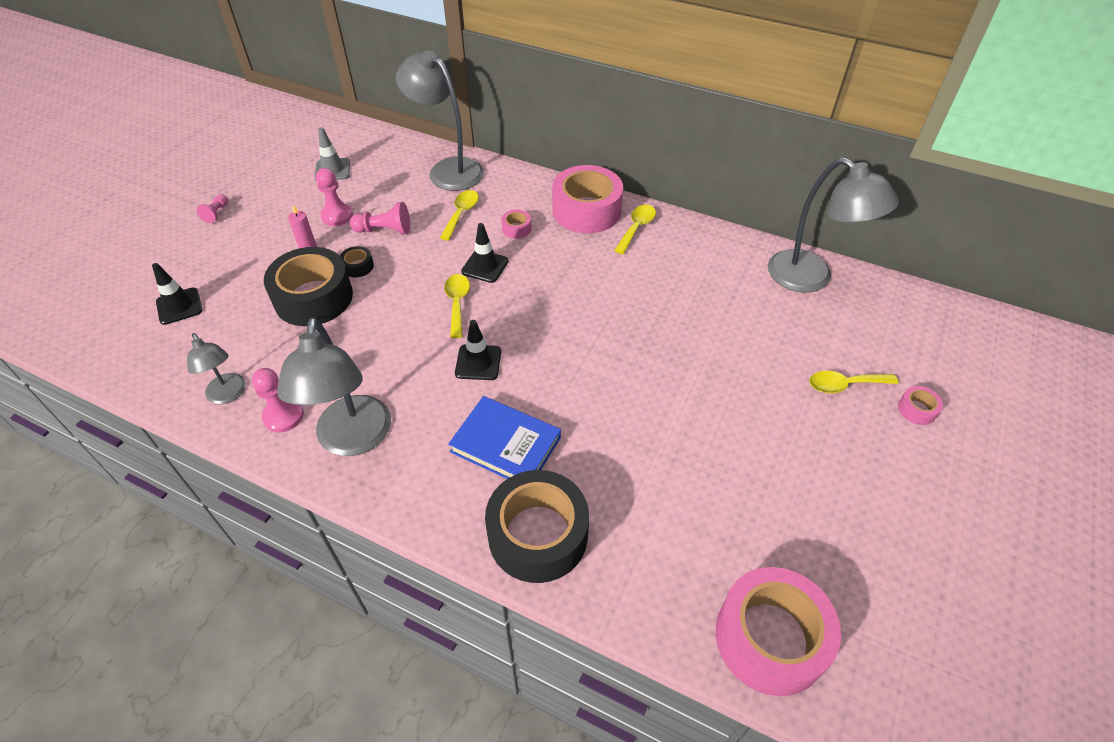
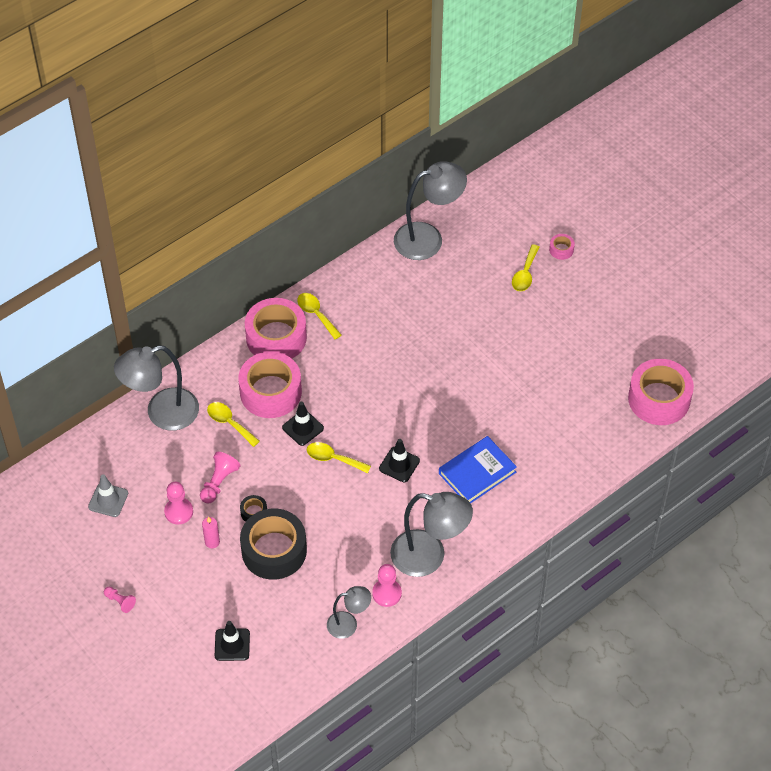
camera: 65 degrees left, 5 degrees up
black tape [485,470,589,583] -> none
pink tape [501,209,531,239] -> pink tape [238,352,302,418], size x2.40

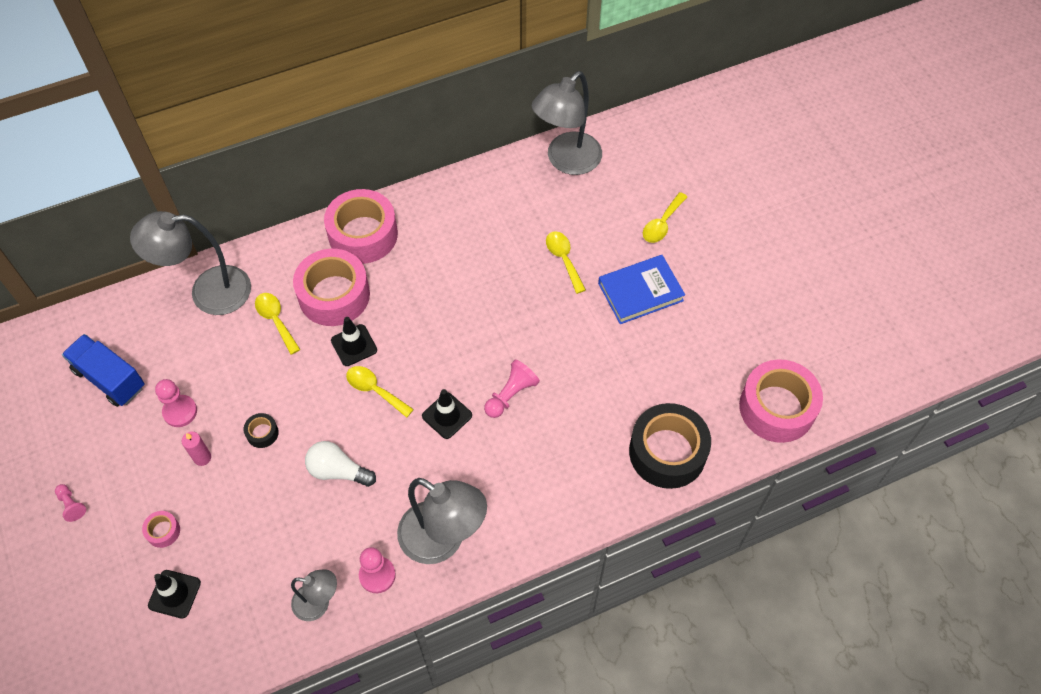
camera: 15 degrees right, 5 degrees up
grey traffic cone [88,474,128,517] -> blue truck [62,334,145,407]
pink pawn [200,452,241,503] -> pink pawn moved to [484,360,540,418]
black tape [240,509,307,580] -> black tape moved to [629,403,711,489]
yellow spoon [297,293,342,340] -> yellow spoon moved to [546,231,586,294]
grey lamp [394,161,467,260] -> grey lamp turned 135 degrees clockwise [532,71,602,175]
blue book [439,436,517,504] -> blue book moved to [598,255,685,324]
pink tape [549,234,575,260] -> pink tape moved to [142,511,180,548]
none -> white light bulb [305,441,376,487]

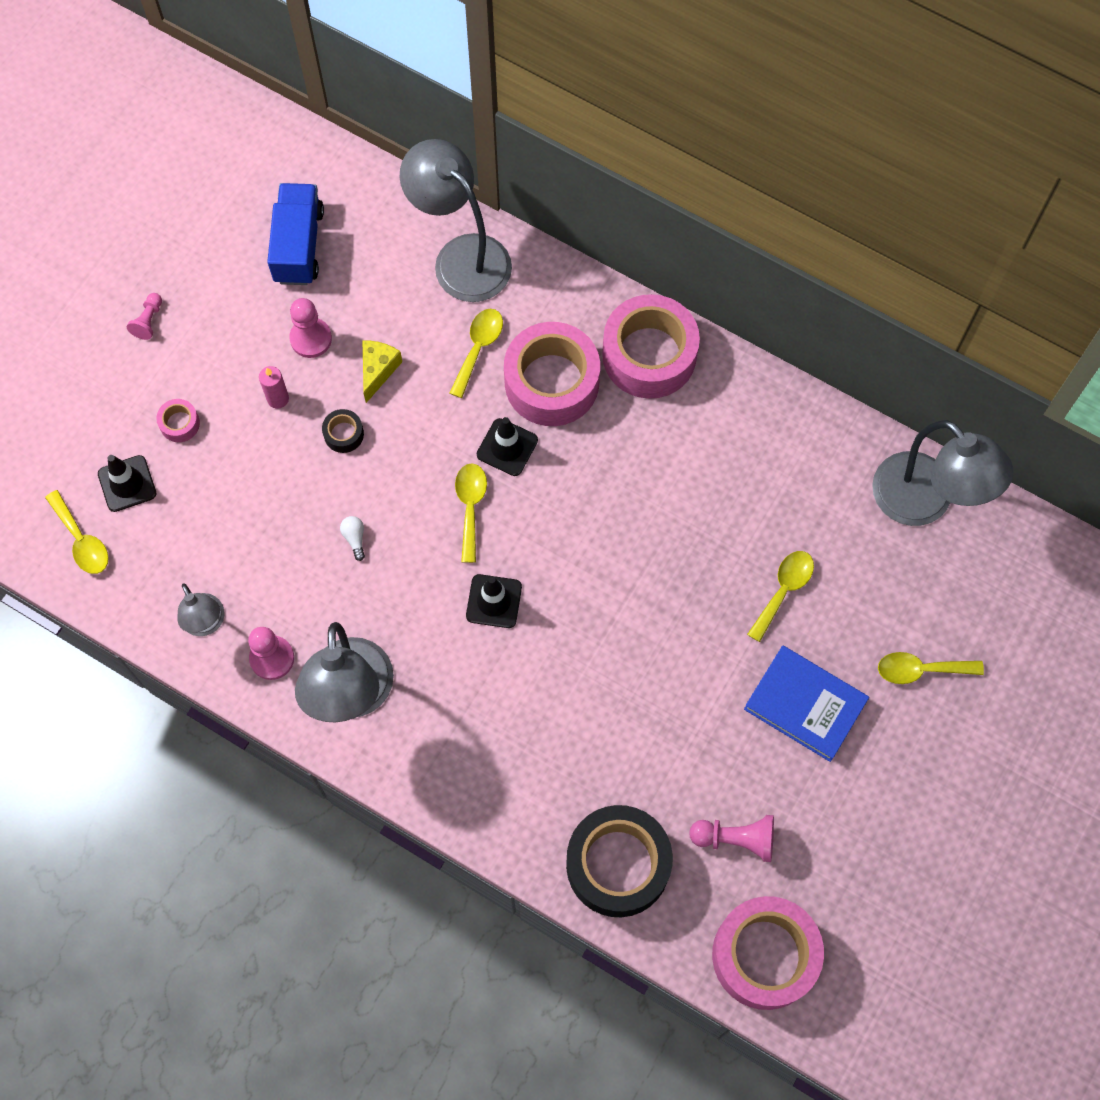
camera: 55 degrees right, 10 degrees up
white light bulb [305,441,376,487] -> white light bulb [340,516,365,561], size x0.50
pink pawn [484,360,540,418] -> pink pawn moved to [689,815,774,862]
grey lamp [532,71,602,175] -> grey lamp turned 135 degrees counterclockwise [872,420,1013,526]
none -> yellow spoon [45,490,109,574]
none -> yellow cheese [362,340,402,403]

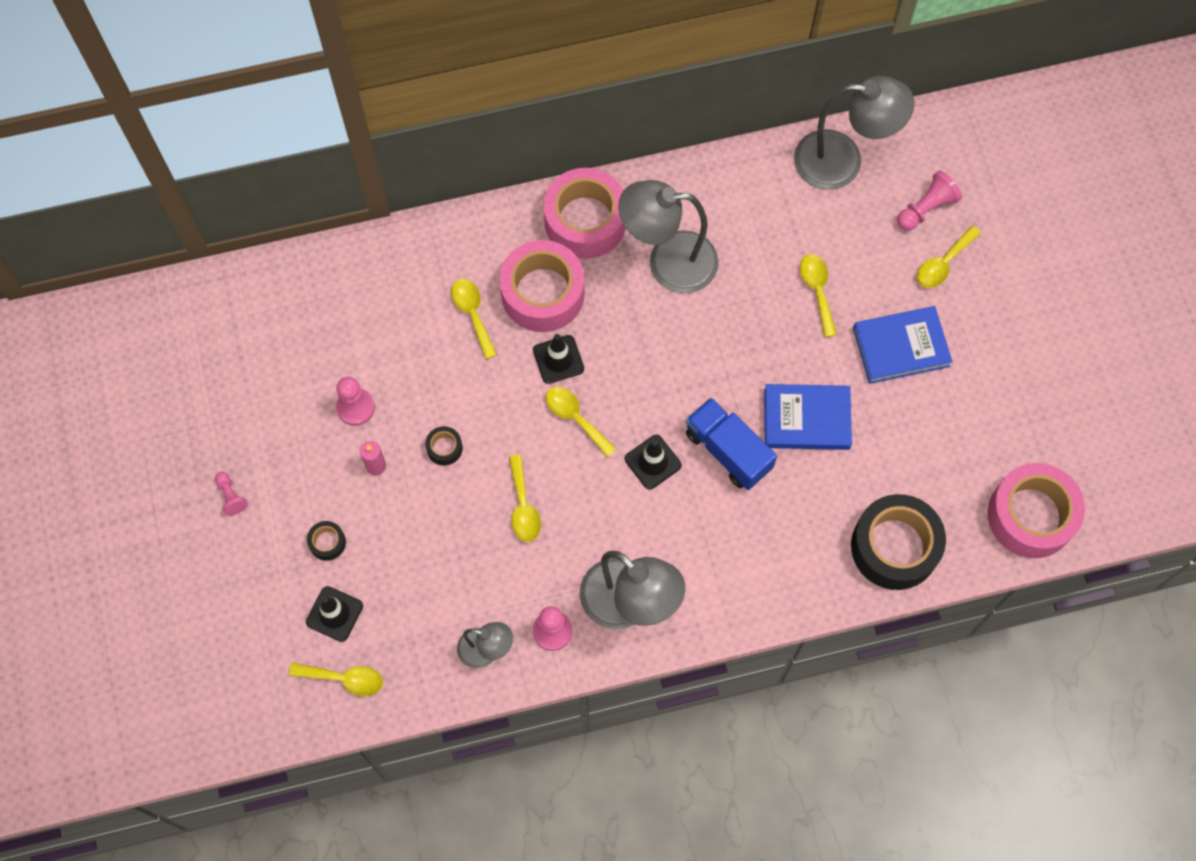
camera: 45 degrees left, 0 degrees up
pink tape [156,399,200,442] -> black tape [307,521,346,561]
blue truck [267,183,324,285] -> blue truck moved to [686,397,777,490]
white light bulb [340,516,365,561] -> yellow spoon [509,455,541,542]
yellow cheese [362,340,402,403] -> none
grey lamp [400,139,512,302] -> grey lamp moved to [618,180,719,293]
pink pawn [689,815,774,862] -> pink pawn moved to [897,171,962,230]
none -> blue book [764,384,852,450]

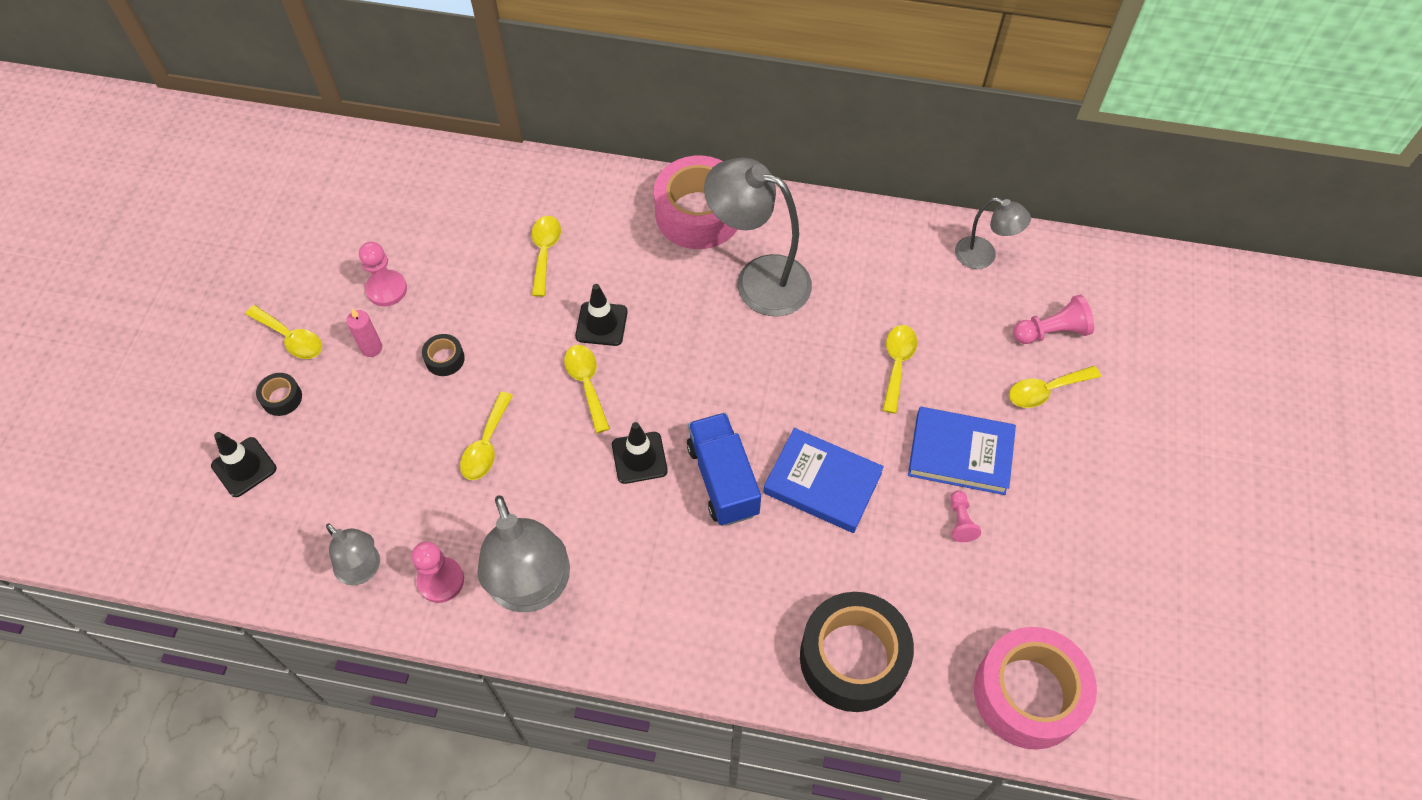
camera: 25 degrees right, 10 degrees down
pink pawn [215,472,248,515] -> pink pawn moved to [950,490,981,542]
yellow spoon [289,663,383,696] -> yellow spoon moved to [245,305,322,359]
pink tape [499,240,585,332] -> none
grey lamp [794,76,915,190] -> grey lamp [955,197,1031,269], size x0.55

